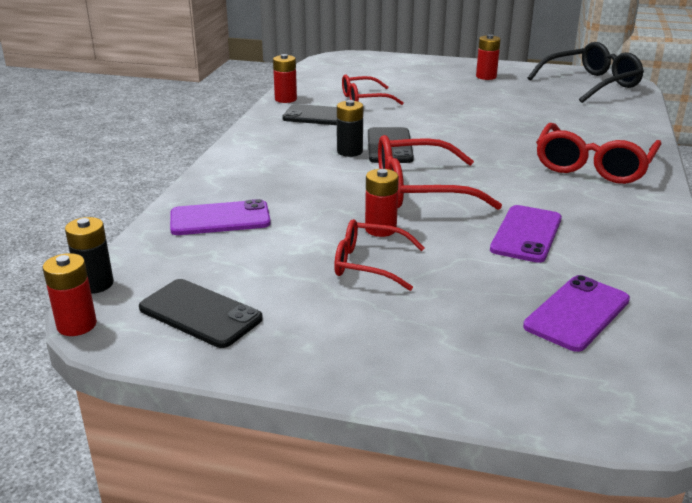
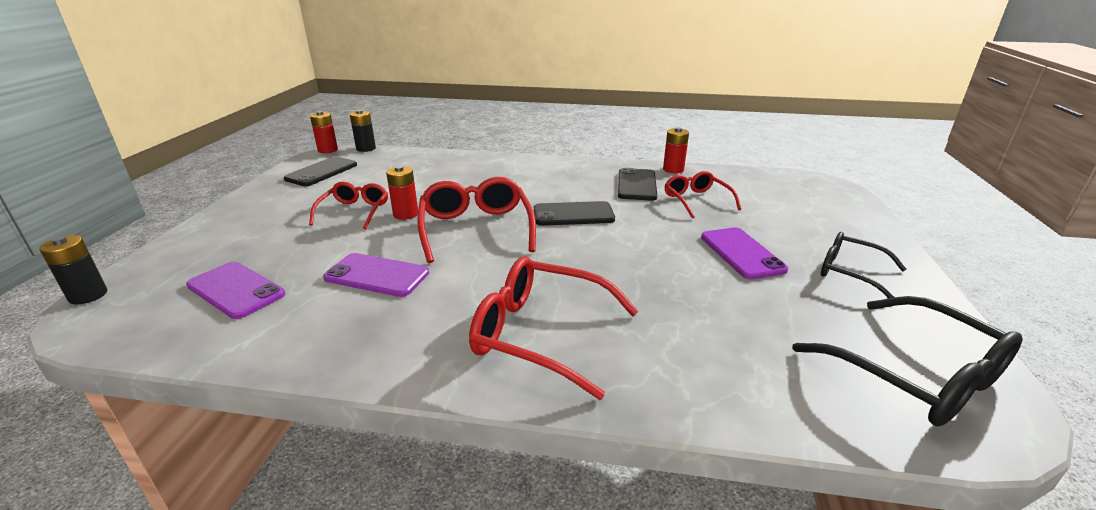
camera: 85 degrees right, 0 degrees up
purple phone [170,199,271,235] -> purple phone moved to [701,227,788,280]
black battery [337,100,363,157] -> black battery moved to [40,235,107,305]
red battery [476,34,501,80] -> black glasses [821,232,906,298]

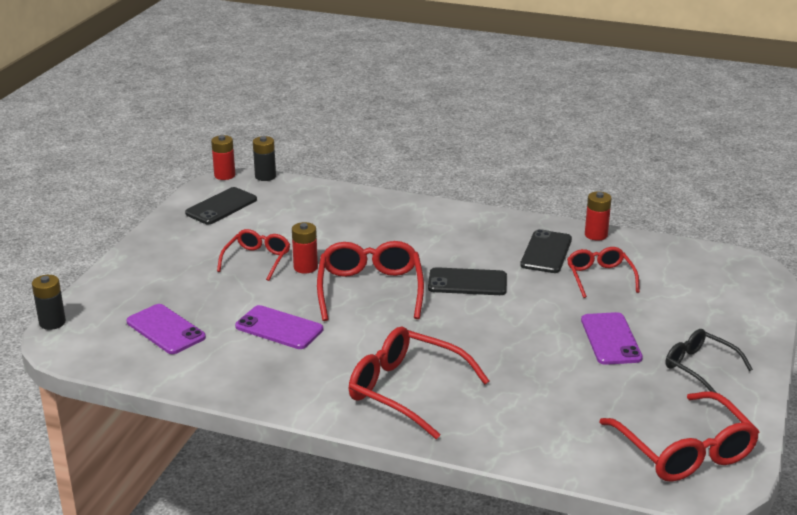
camera: 10 degrees right, 0 degrees up
black glasses [792,296,1023,426] -> red glasses [600,391,759,482]

